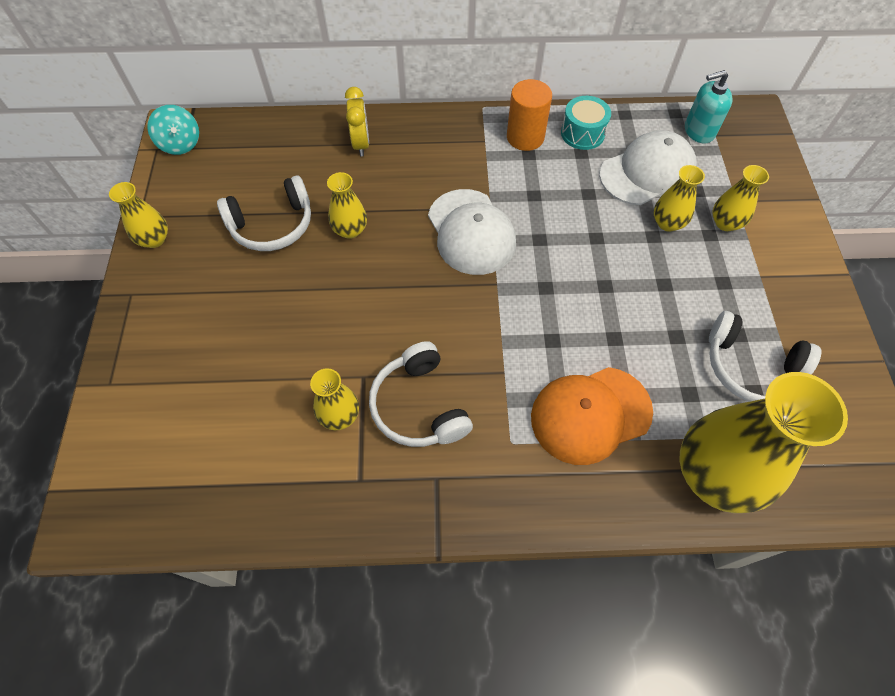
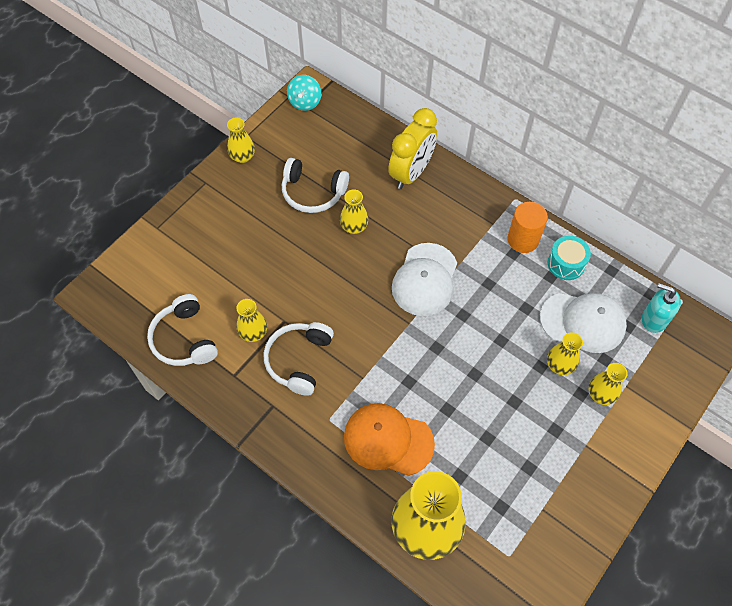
camera: 40 degrees right, 0 degrees up
yellow clock [345,87,369,156] -> yellow clock [388,108,437,189], size x1.68
white headphones [709,311,822,402] -> white headphones moved to [147,294,218,366]

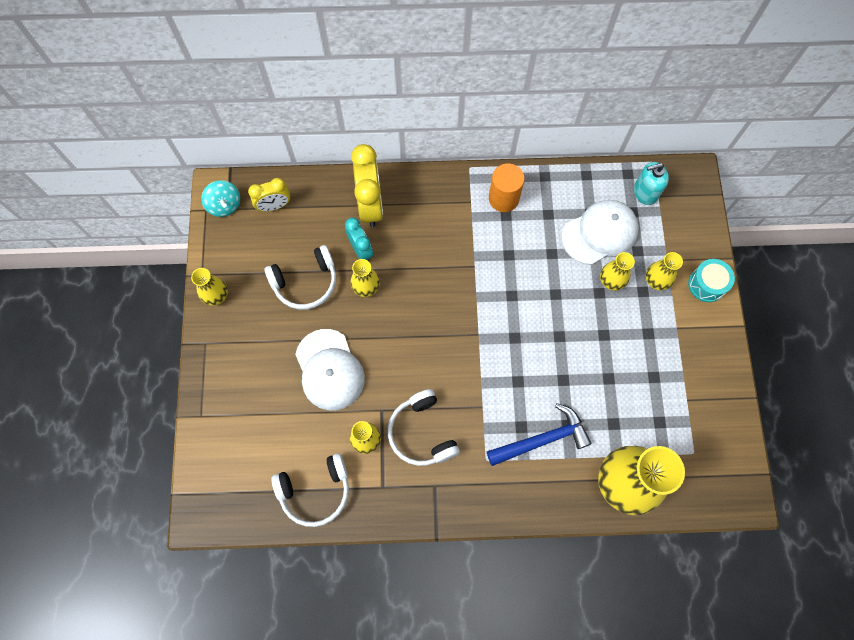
camera: 40 degrees left, 10 degrees up
white headphones [147,294,218,366] -> white headphones turned 45 degrees counterclockwise [271,453,349,527]
orange cap [344,403,435,476] -> blue hammer [487,404,592,466]
white cap [392,243,457,316] -> white cap moved to [295,329,365,410]
turquoise drum [548,236,591,280] -> turquoise drum moved to [688,259,735,302]
none -> yellow clock [248,178,290,212]
none -> turquoise clock [345,218,373,261]

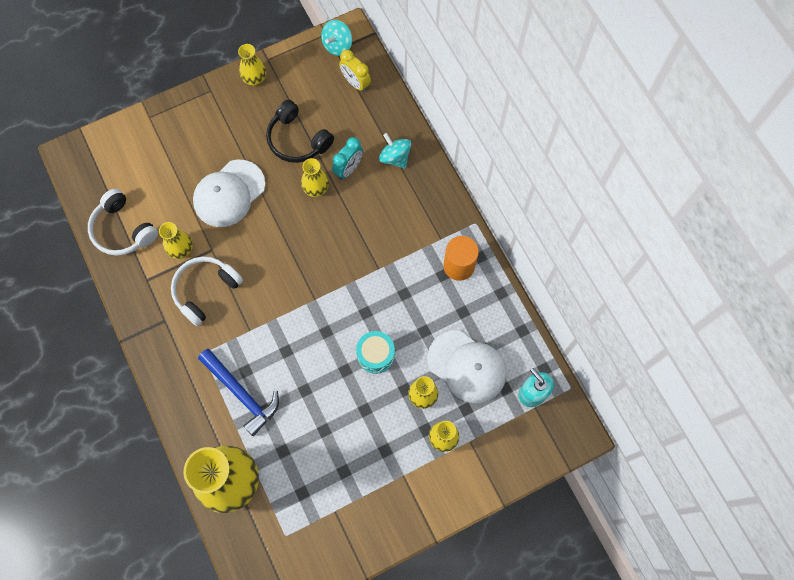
camera: 65 degrees right, 0 degrees up
white headphones [265,245,336,310] -> black headphones [266,100,334,163]
yellow clock [351,144,383,227] -> turquoise spinning top [379,133,411,169]
turquoise drum [688,259,735,302] -> turquoise drum moved to [356,331,395,374]

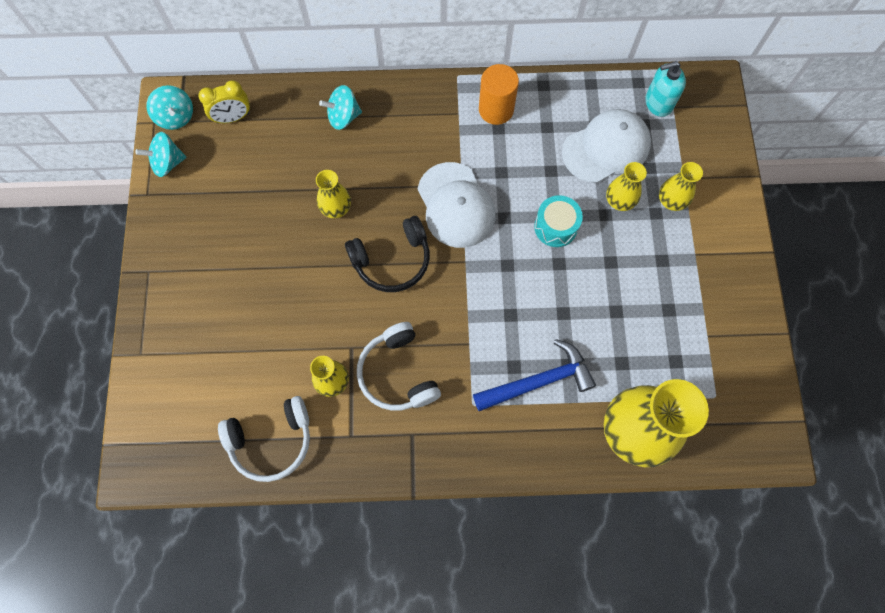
camera: 65 degrees left, 0 degrees up
white cap [193,159,265,227] -> white cap moved to [418,162,496,248]
yellow vase [238,44,266,86] -> none
black headphones [266,100,334,163] -> black headphones moved to [345,216,430,292]
turquoise clock [332,137,363,180] -> none
none -> turquoise spinning top [135,132,186,177]

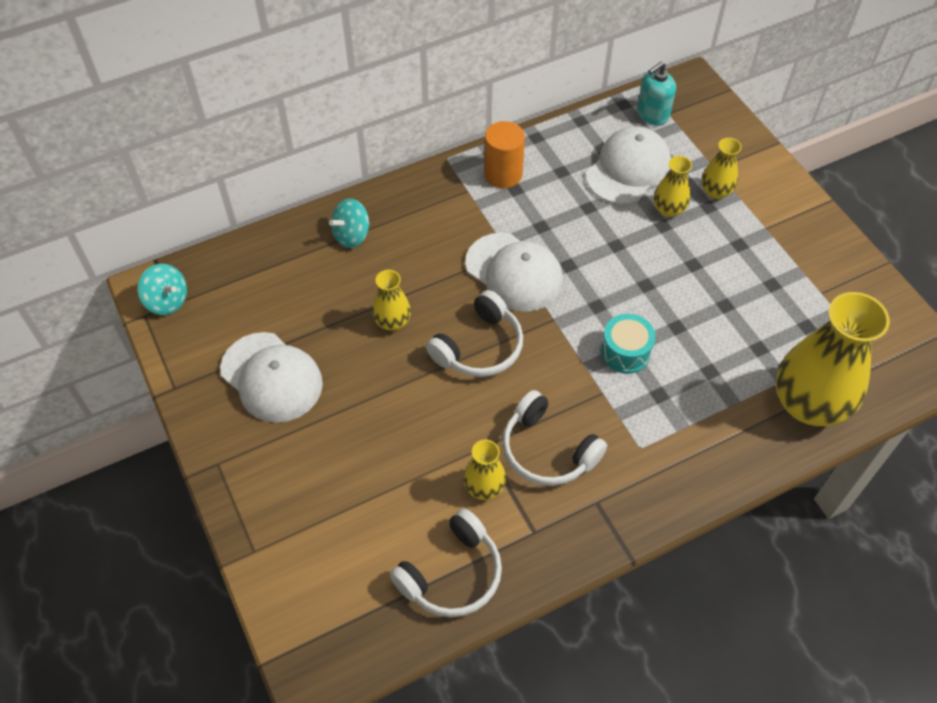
camera: 25 degrees left, 15 degrees down
turquoise spinning top [135,132,186,177] -> none
yellow clock [198,80,250,123] -> none
black headphones [345,216,430,292] -> white headphones [426,290,523,377]
blue hammer [473,339,596,411] -> none
turquoise drum [534,195,583,247] -> turquoise drum moved to [601,314,656,374]
none -> white cap [220,332,323,423]

